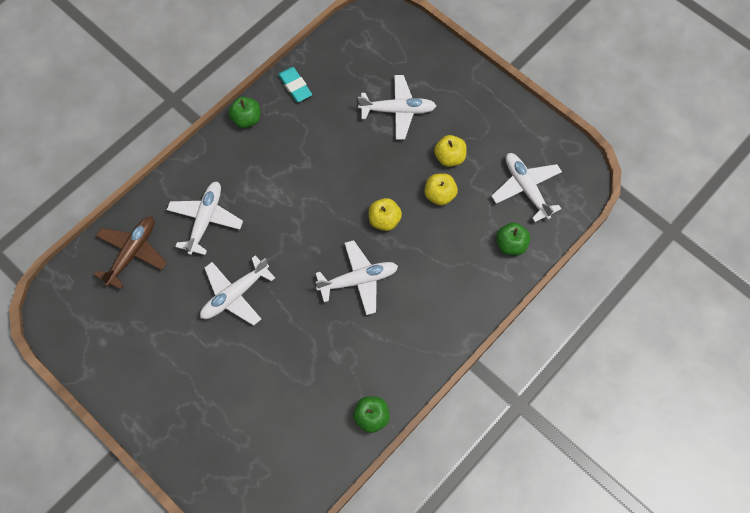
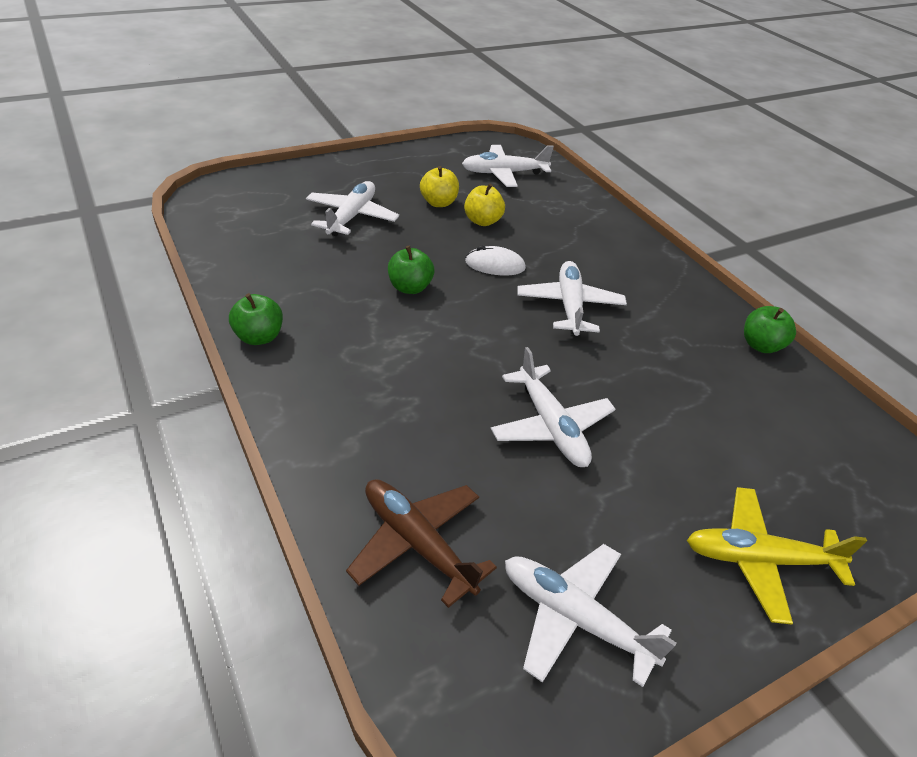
camera: 75 degrees left, 25 degrees down
white plane [167,181,243,255] -> white plane moved to [505,544,676,687]
turquoise eraser [278,67,312,102] -> none
yellow apple [369,198,402,231] -> white mouse [465,246,526,276]
green apple [496,222,530,255] -> green apple moved to [388,246,434,294]
none -> yellow plane [687,487,867,625]

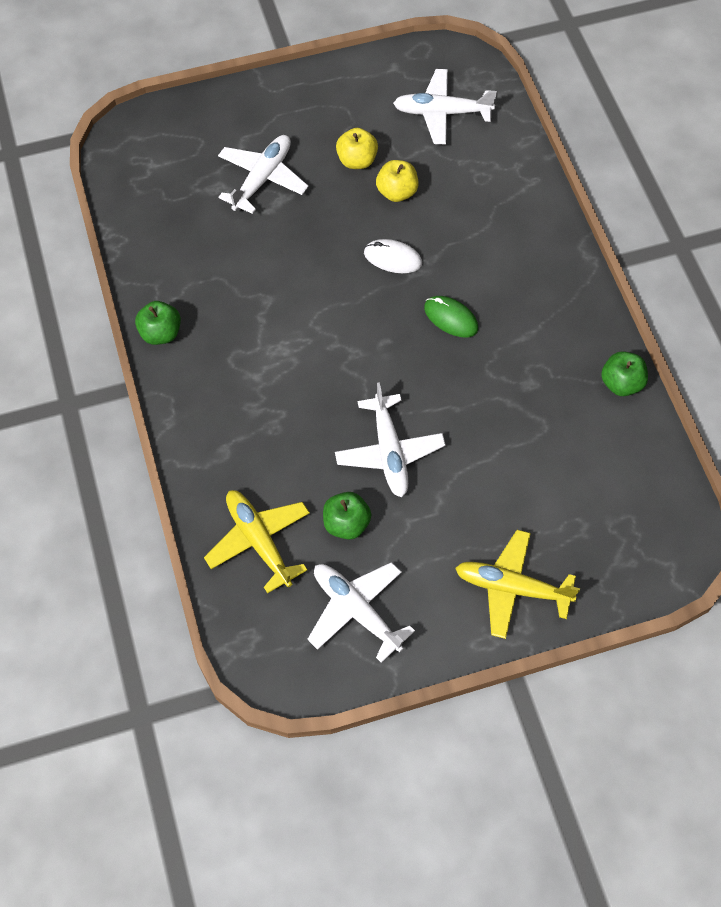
camera: 15 degrees right, 20 degrees up
brown plane [346,479,497,608] -> yellow plane [204,490,310,593]
green apple [388,246,434,294] -> green apple moved to [323,492,371,540]
white plane [517,261,627,336] -> green mouse [424,296,478,337]

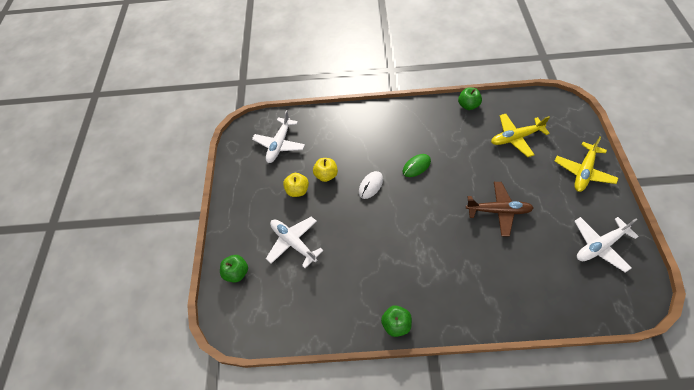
camera: 70 degrees left, 5 degrees down
yellow plane [204,490,310,593] -> yellow plane moved to [491,114,550,157]
green apple [323,492,371,540] -> green apple moved to [220,255,248,282]
white plane [335,382,446,497] -> brown plane [466,182,534,236]

